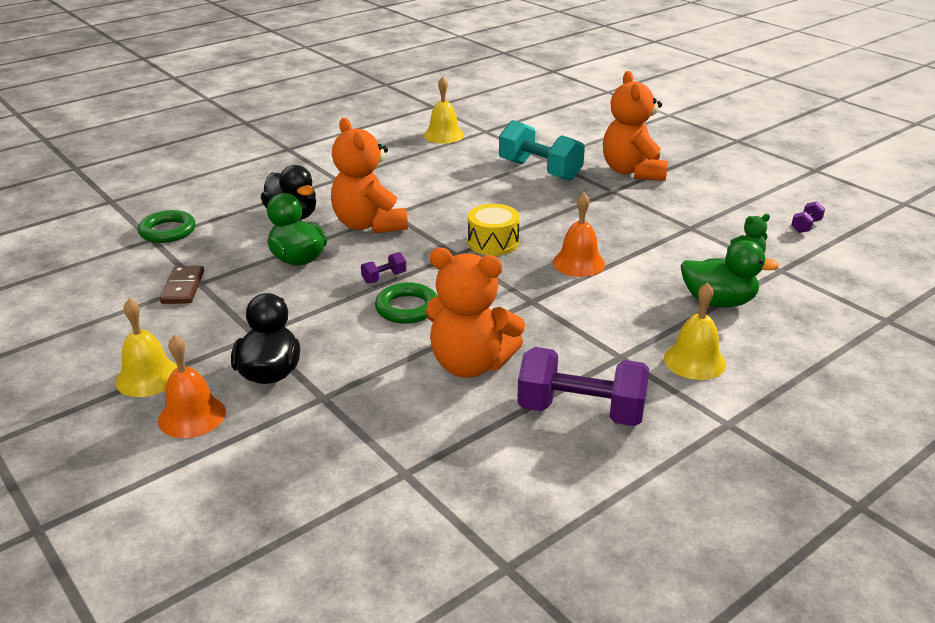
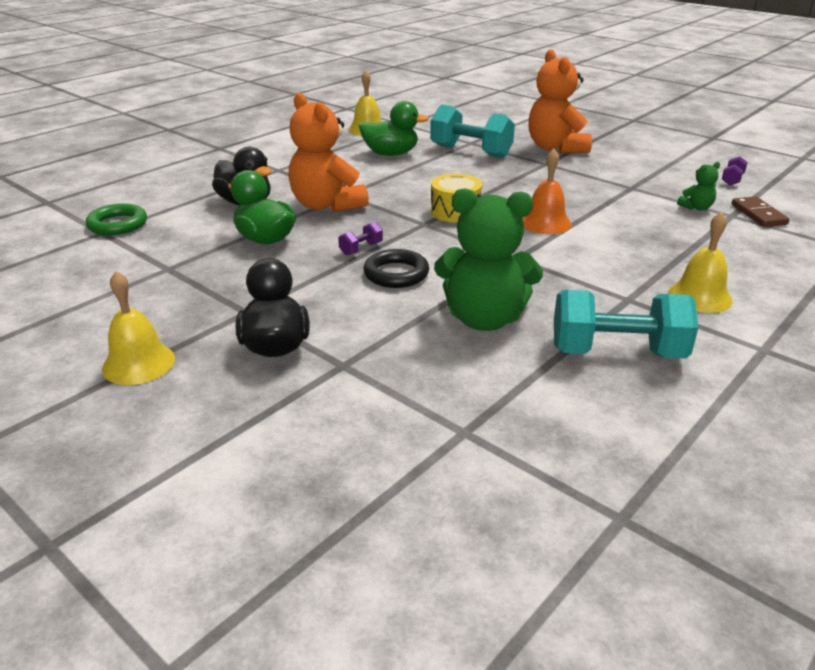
camera: 10 degrees left, 0 degrees up
orange bell [158,335,226,438] -> none
brown domino [160,266,204,304] -> brown domino moved to [732,196,790,227]
green ring [375,282,438,324] -> black ring [363,249,429,288]
orange teddy bear [426,247,525,378] -> green teddy bear [434,188,543,331]
purple dumbbell [517,347,649,426] -> turquoise dumbbell [554,290,698,359]
green duck [680,240,779,308] -> green duck moved to [359,101,429,156]

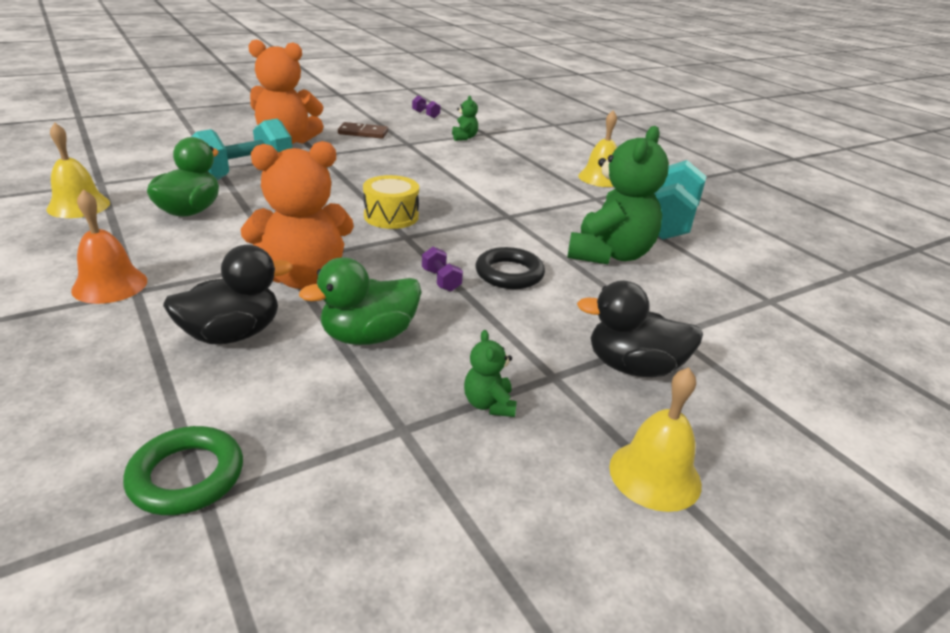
camera: 75 degrees left, 0 degrees up
orange bell [522,149,572,234] -> orange bell moved to [71,189,147,304]
brown domino [732,196,790,227] -> brown domino moved to [338,122,388,139]
none -> green teddy bear [464,330,517,417]

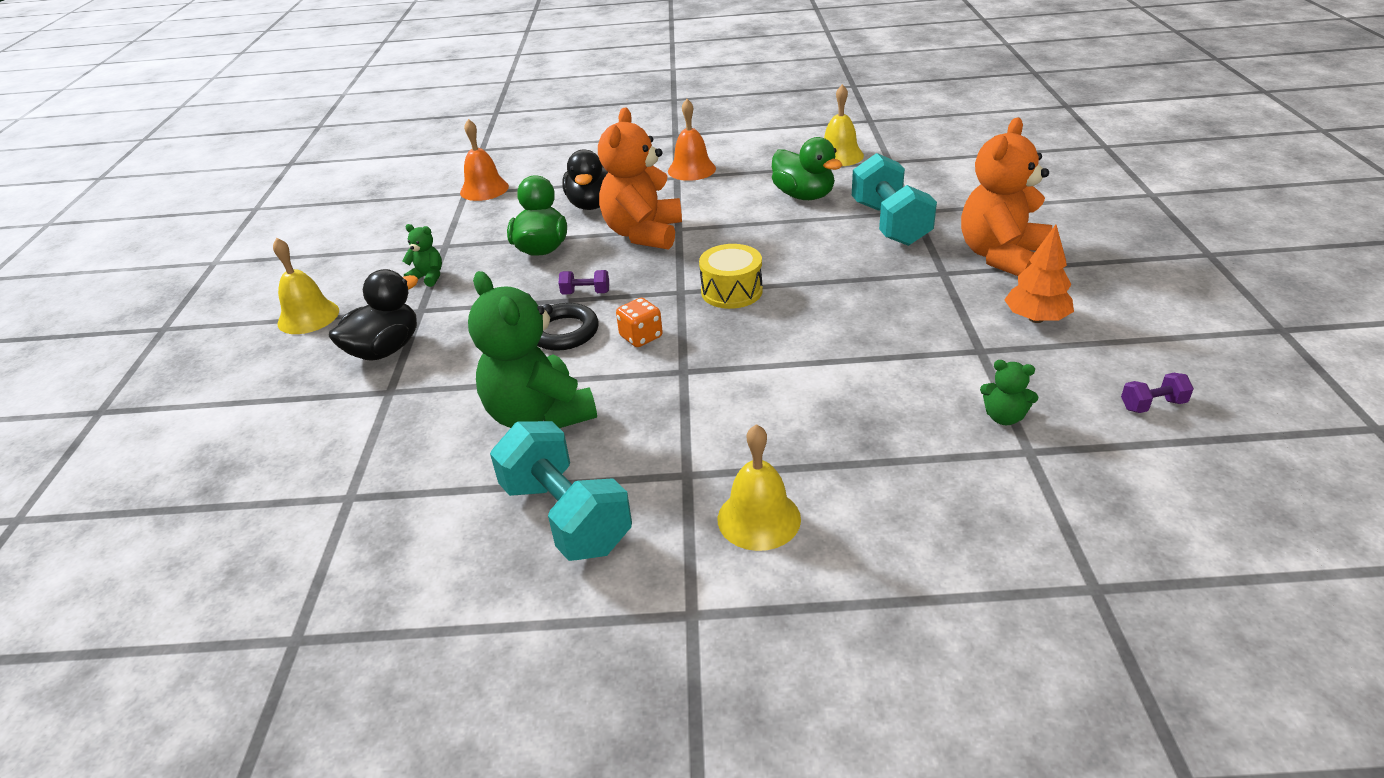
camera: 125 degrees right, 5 degrees up
green ring [123,426,243,515] -> orange bell [460,119,509,201]
brown domino [338,122,388,139] -> orange tree [1004,225,1074,323]
none -> orange dice [616,298,663,347]

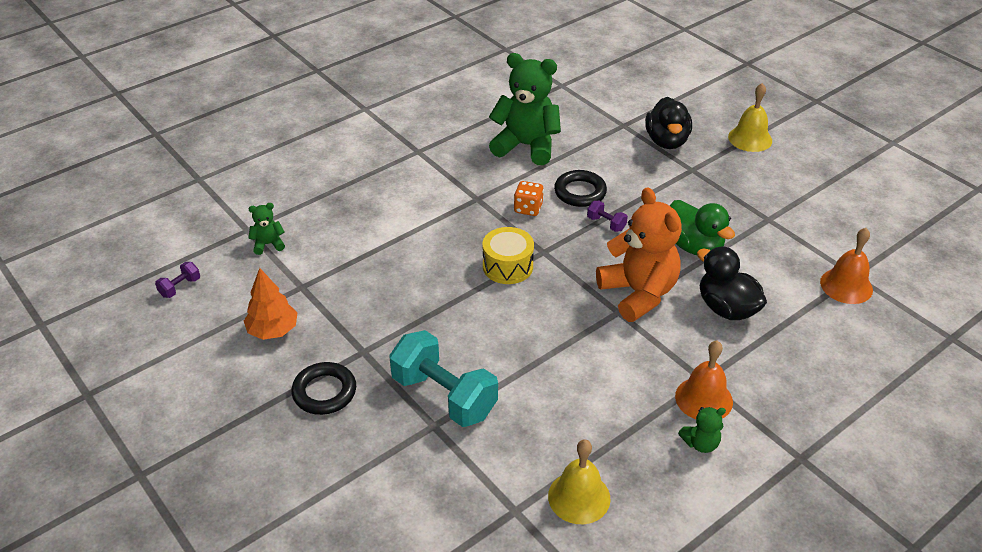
camera: 140 degrees right, 5 degrees up
green teddy bear [402,224,442,287] -> green teddy bear moved to [678,407,726,453]
turquoise dumbbell [490,421,632,561] -> none
purple dumbbell [559,270,609,295] -> purple dumbbell turned 75 degrees clockwise [587,201,628,232]
yellow bell [718,424,801,551] -> none
green duck [772,137,842,200] -> none
orange teddy bear [961,118,1052,276] -> black ring [291,362,356,415]

